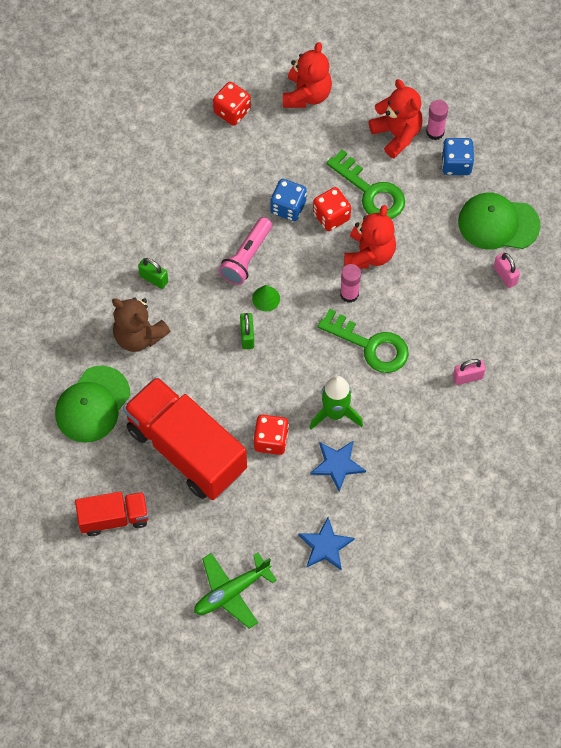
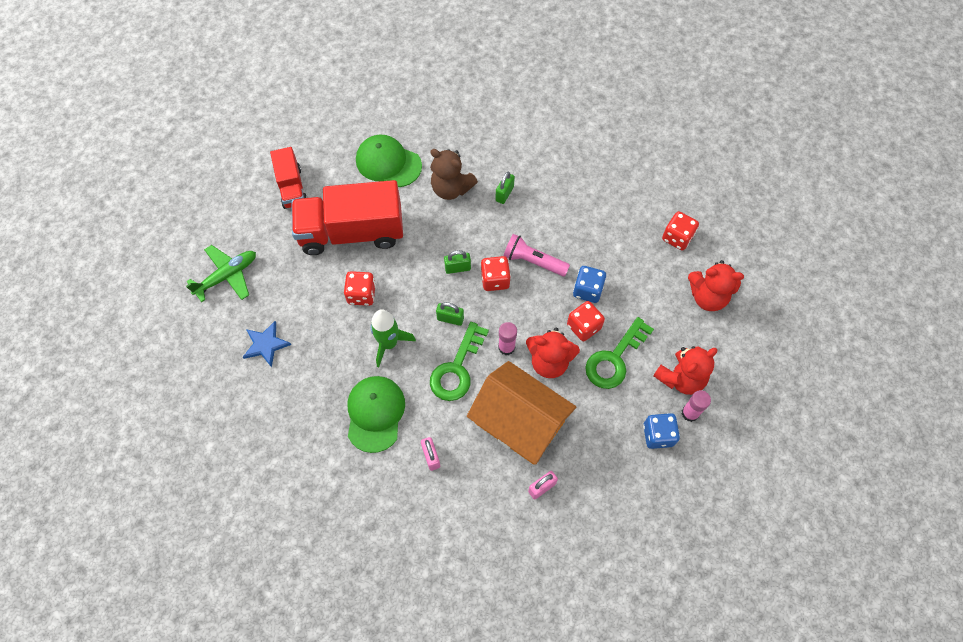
camera: 85 degrees right, 0 degrees up
brown teddy bear [112,297,171,352] -> brown teddy bear turned 90 degrees counterclockwise [430,149,478,200]
red truck [123,376,247,500] -> red truck turned 135 degrees counterclockwise [292,180,403,255]
green plane [194,553,277,629] -> green plane turned 90 degrees clockwise [186,245,256,302]
green cone [252,285,280,311] -> red dice [481,256,511,291]
blue star [310,440,366,492] -> none
green cap [458,193,541,249] -> green cap moved to [348,376,405,453]
none -> green padlock [436,302,464,326]
none -> orange house [467,361,576,465]

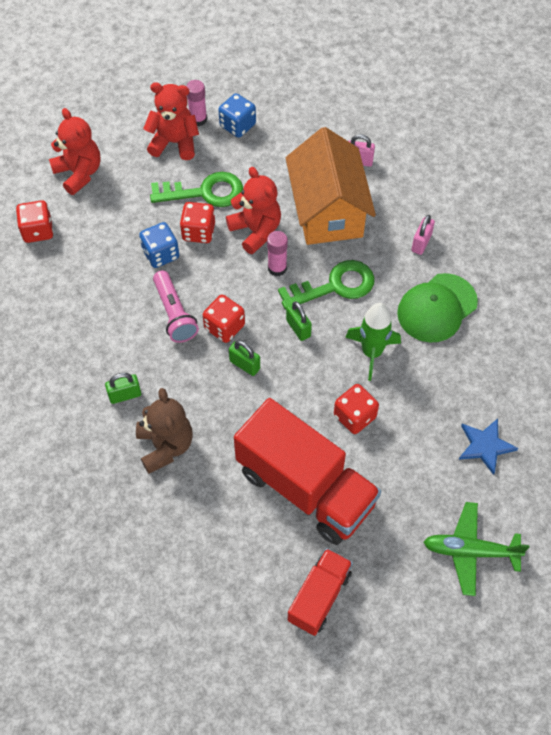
camera: 135 degrees left, 5 degrees down
green cap [356,135,422,187] -> none

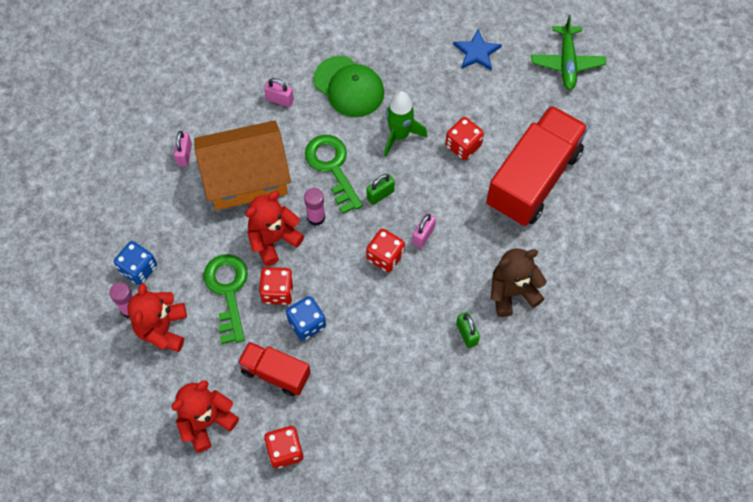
camera: 95 degrees left, 5 degrees up
pink flashlight [153,271,199,343] -> none
green padlock [229,340,260,376] -> pink padlock [412,213,436,248]
red truck [288,548,353,636] -> red truck moved to [237,342,311,396]

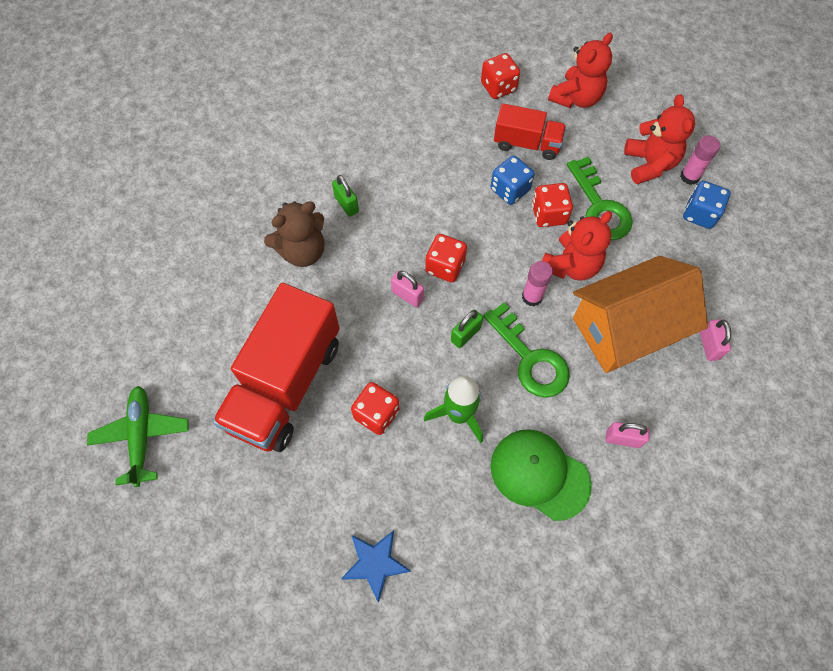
camera: 170 degrees right, 0 degrees up
pink padlock [412,213,436,248] -> pink padlock turned 75 degrees counterclockwise [391,271,424,307]
green plane [531,15,606,90] -> green plane moved to [87,386,189,487]

